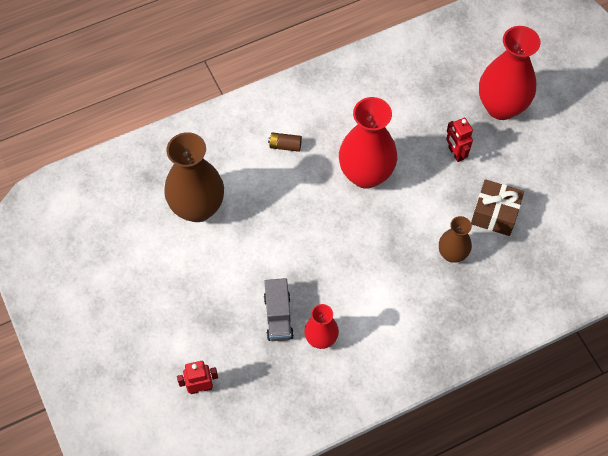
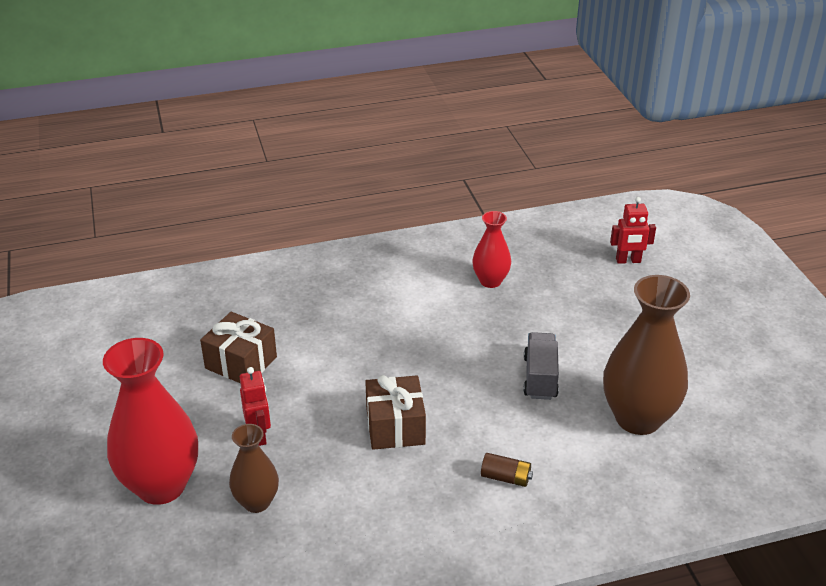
camera: 170 degrees left, 25 degrees down
grey truck [264,278,294,341] -> grey truck moved to [523,332,559,400]
red vase [339,97,397,189] -> brown gift [365,375,426,450]
brown vase [439,216,472,263] -> brown vase moved to [229,424,279,513]

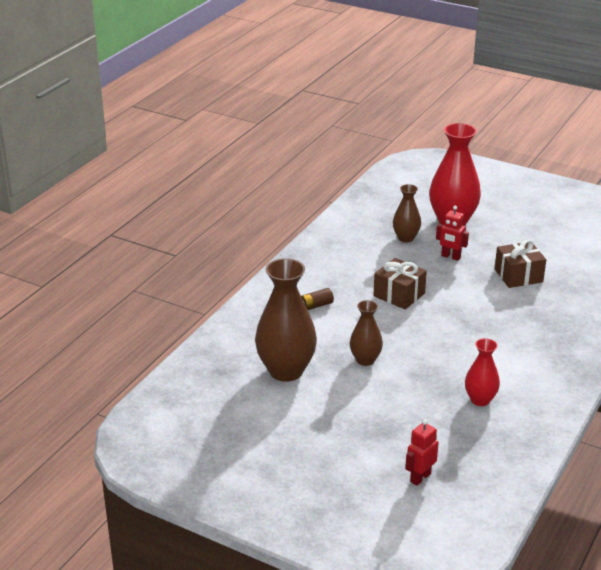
camera: 135 degrees right, 5 degrees down
grey truck [523,332,559,400] -> brown vase [350,300,383,366]

